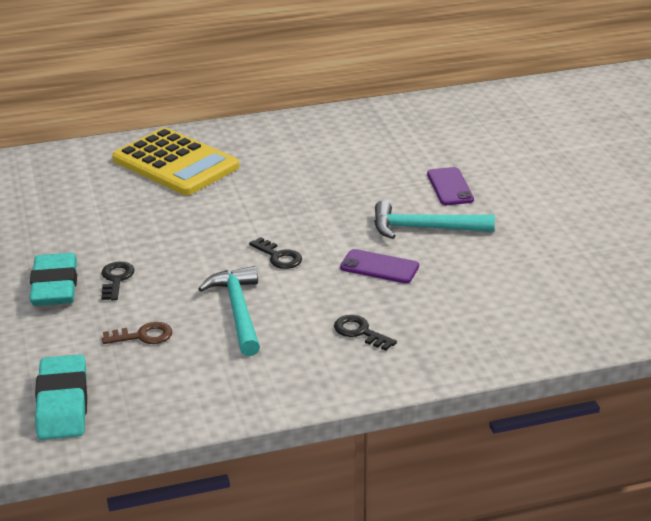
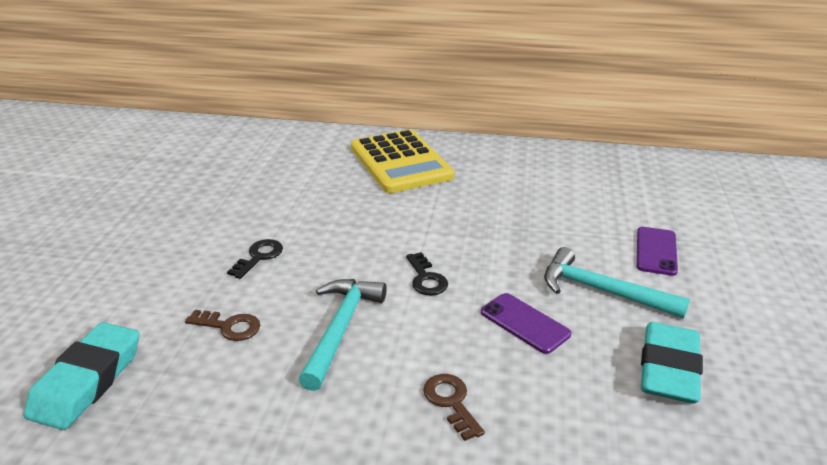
camera: 25 degrees right, 0 degrees up
turquoise eraser [30,253,77,306] -> turquoise eraser moved to [641,322,703,404]
black key [334,315,397,351] -> brown key [423,374,485,441]

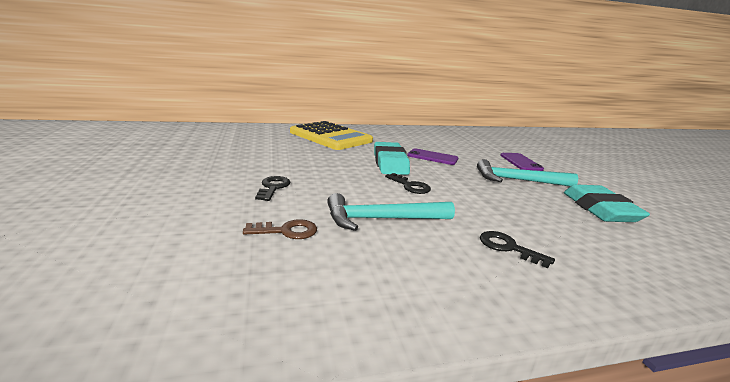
camera: 25 degrees left, 10 degrees down
turquoise eraser [24,322,139,430] -> turquoise eraser moved to [374,142,410,175]
turquoise hammer [299,279,387,391] -> turquoise hammer turned 90 degrees counterclockwise [327,193,455,231]
brown key [423,374,485,441] -> black key [480,231,555,268]
purple phone [481,293,571,354] -> purple phone moved to [407,148,458,165]

